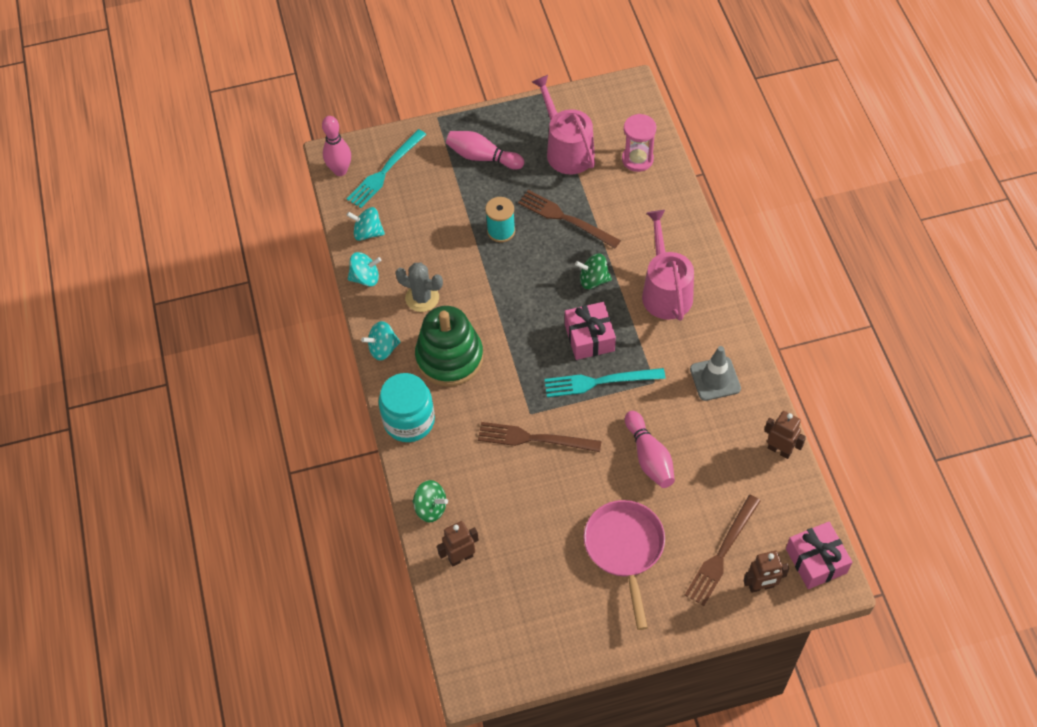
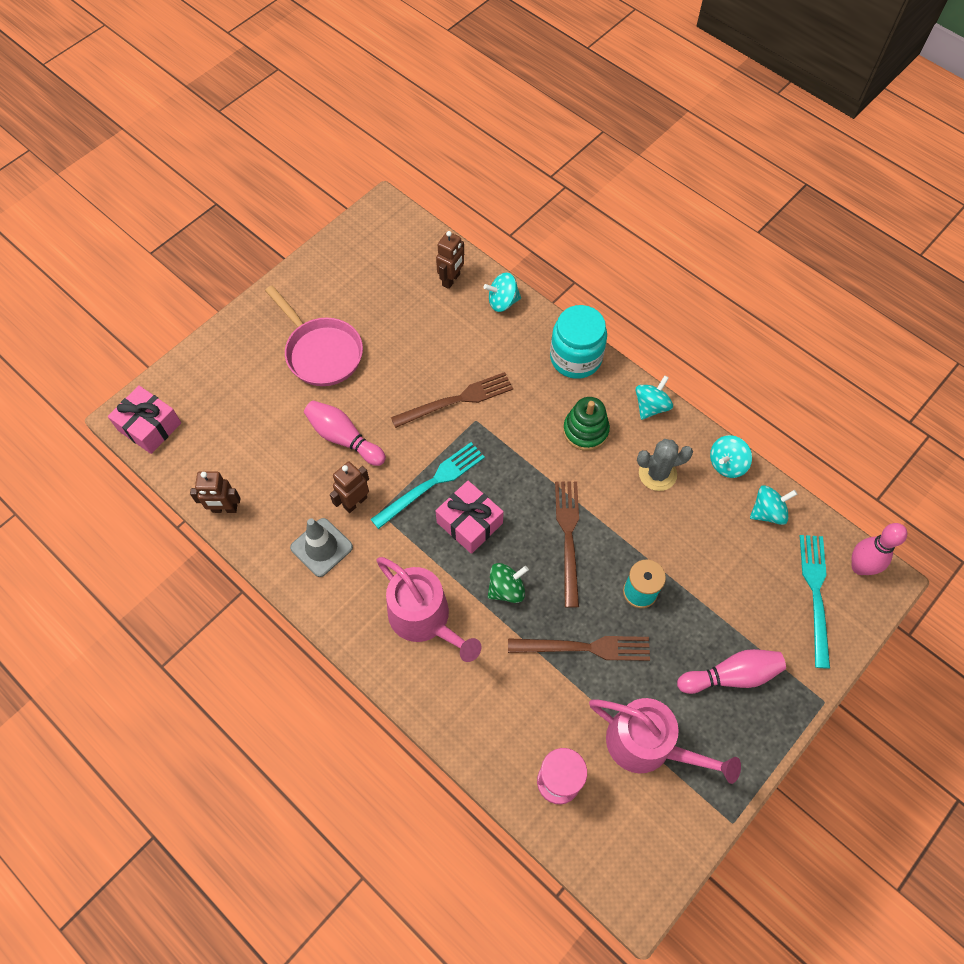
camera: 145 degrees right, 5 degrees up
green spinning top [412,480,448,522] -> turquoise spinning top [484,272,521,312]
green stacking toy [415,306,483,386] -> green stacking toy [563,397,610,451], size x0.63
brown fork [685,495,761,606] -> brown fork moved to [555,482,579,608]
brown robot [744,551,789,593] -> brown robot moved to [330,462,369,513]

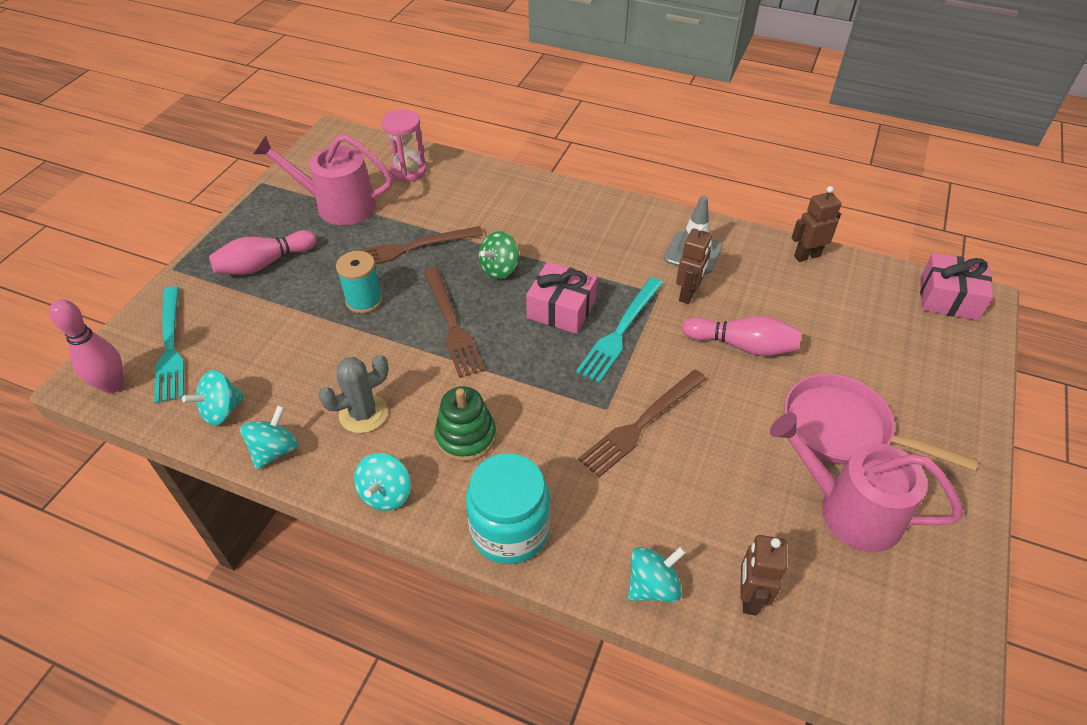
camera: 160 degrees right, 15 degrees down
pink watering can [376,557,481,662] -> pink watering can moved to [770,413,963,552]

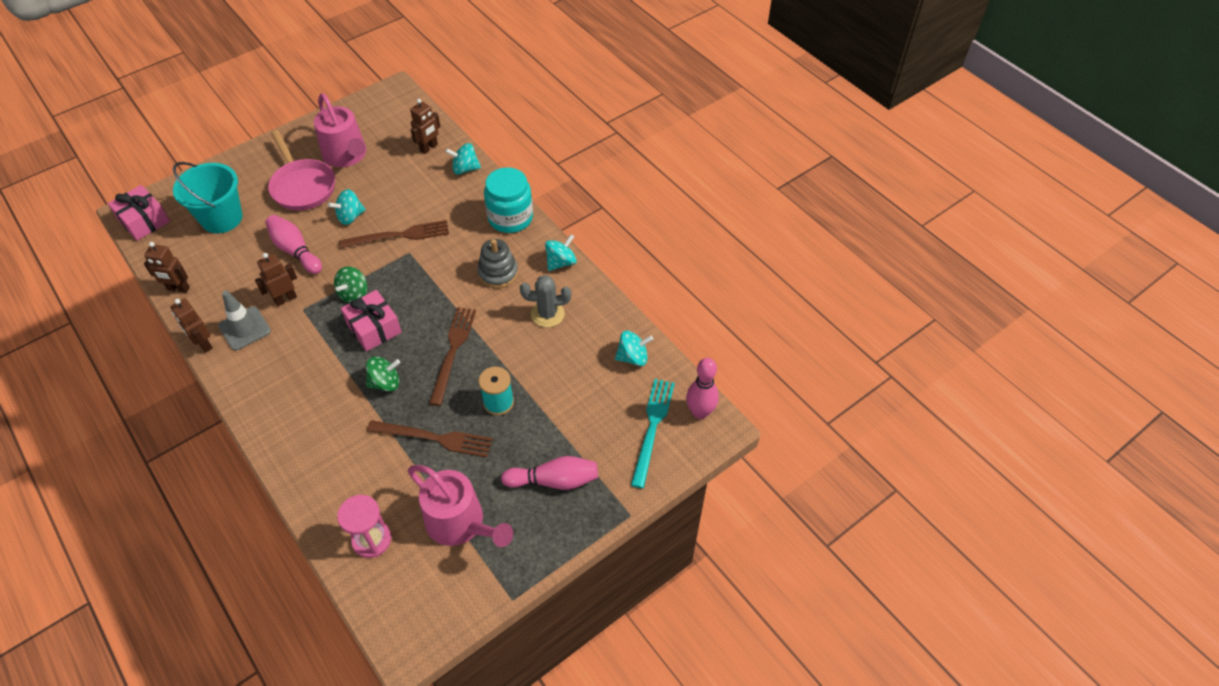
camera: 150 degrees left, 5 degrees up
turquoise spinning top [240,405,298,470] -> turquoise spinning top moved to [328,189,366,225]
green stacking toy [435,386,496,462] -> grey stacking toy [478,239,518,288]
turquoise fork [576,277,663,383] -> green spinning top [334,266,367,303]
none -> brown robot [170,298,213,353]
none -> turquoise bucket [173,162,243,233]

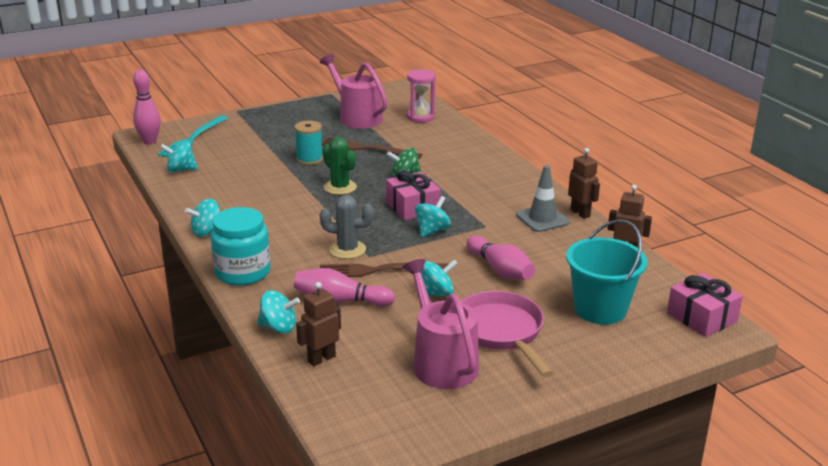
camera: 170 degrees left, 25 degrees down
brown robot [255,253,297,306] -> none
green spinning top [334,266,367,303] -> turquoise spinning top [415,196,451,237]
brown fork [429,307,476,406] -> green cactus [323,137,357,195]
grey stacking toy [478,239,518,288] -> none
pink bowling pin [501,456,598,490] -> pink bowling pin moved to [294,268,395,307]
grey cactus [520,275,571,328] -> grey cactus moved to [320,195,374,259]

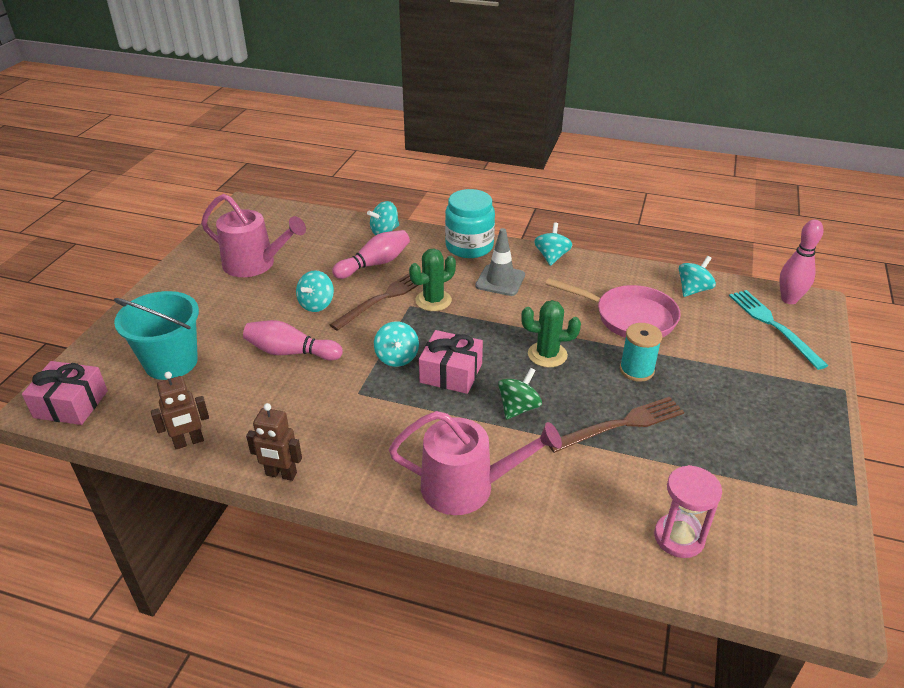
camera: 135 degrees right, 10 degrees up
brown robot [296,282,341,366] -> none
pink watering can [320,54,387,128] -> pink watering can moved to [389,411,562,515]
grey cactus [320,195,374,259] -> green cactus [409,249,456,311]
pink pan [461,291,553,377] -> pink pan moved to [546,278,681,338]
grey traffic cone [516,165,570,232] -> grey traffic cone moved to [475,228,525,296]

